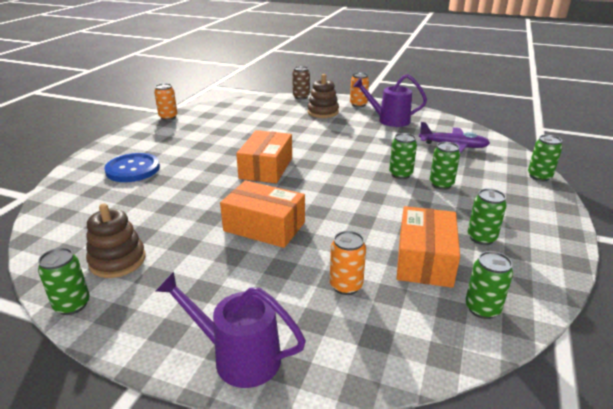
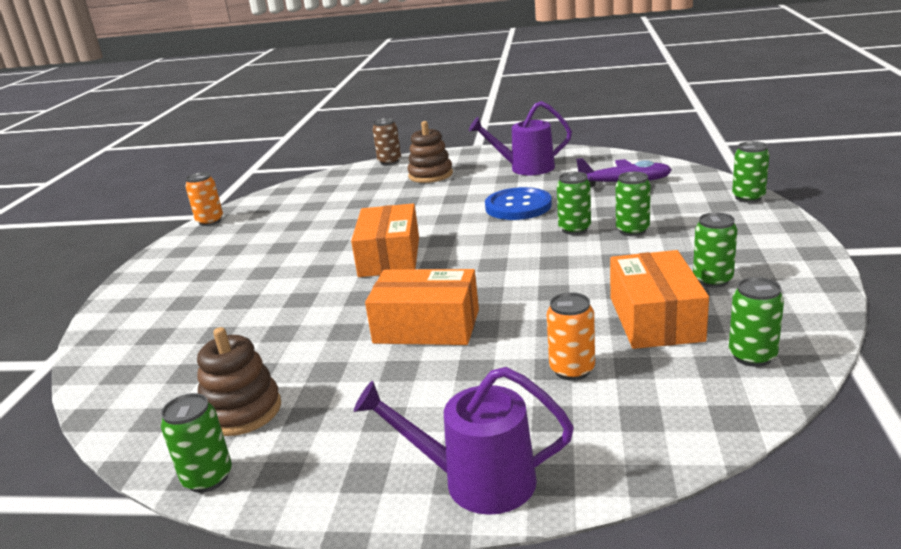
camera: 10 degrees left, 5 degrees down
blue button [104,153,160,182] -> blue button moved to [485,187,552,220]
orange can [350,73,369,107] -> none

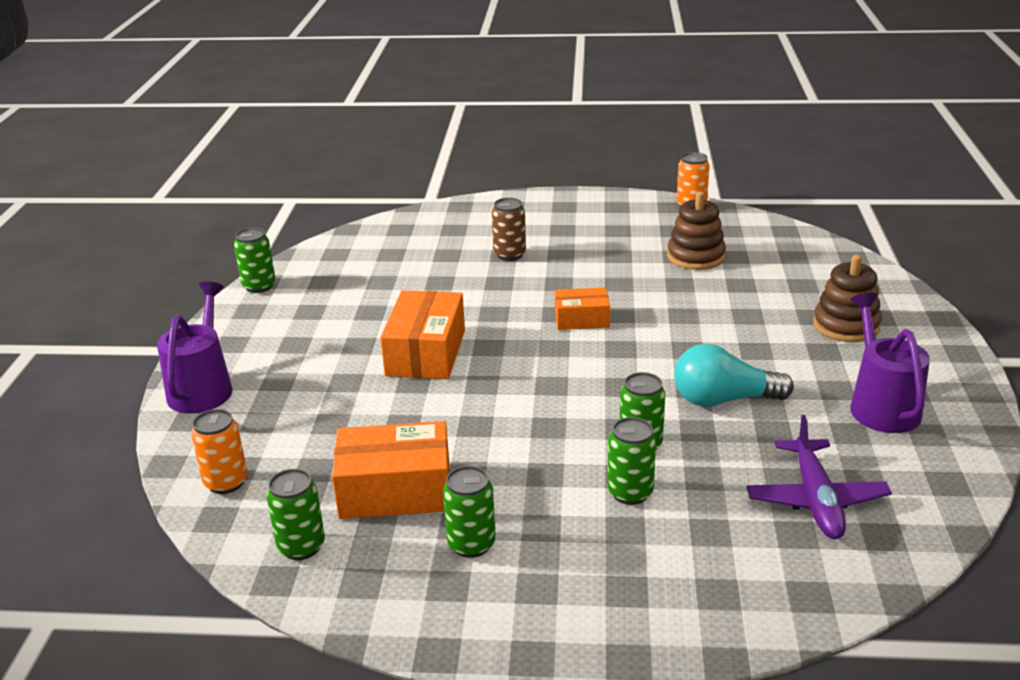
camera: 85 degrees right, 5 degrees up
brown stacking toy [197,327,281,436] -> brown stacking toy moved to [667,192,726,270]
orange box [351,203,419,277] -> orange box [555,287,610,330], size x0.59
brown can [373,118,401,165] -> brown can moved to [492,198,526,261]
blue button [485,187,552,220] -> turquoise light bulb [674,344,794,407]
orange can [547,292,595,381] -> orange can moved to [191,409,248,494]
green can [732,141,769,203] -> none

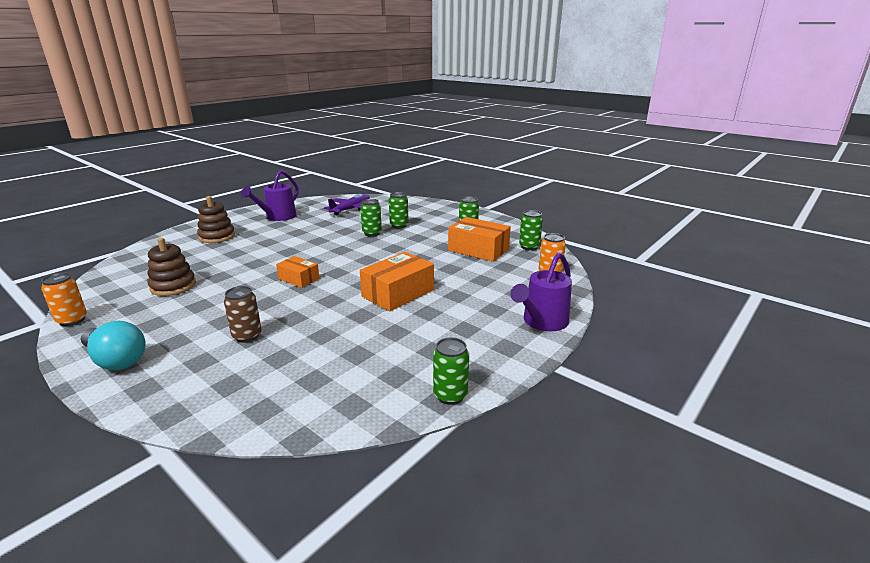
camera: 145 degrees left, 5 degrees down
turquoise light bulb [674,344,794,407] -> turquoise light bulb moved to [81,321,146,370]

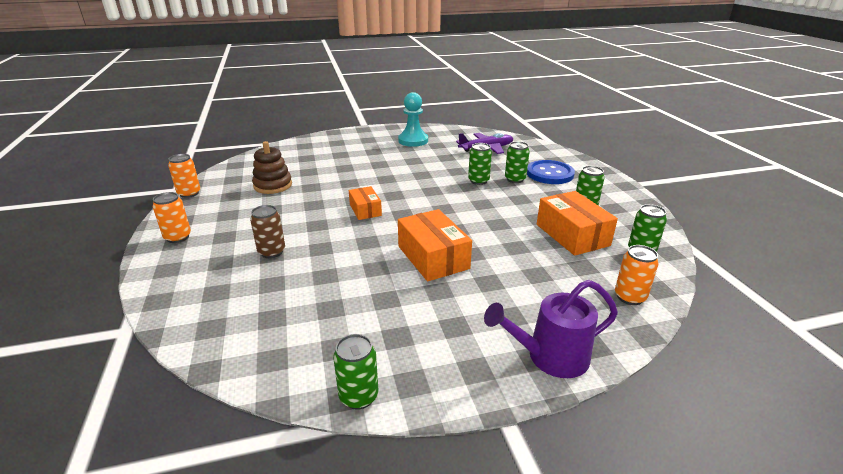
camera: 35 degrees right, 5 degrees up
turquoise light bulb [81,321,146,370] -> orange can [153,192,191,243]
brown stacking toy [197,196,235,243] -> none
purple watering can [241,170,299,221] -> turquoise pawn [398,92,428,147]
orange box [360,252,434,311] -> orange box turned 75 degrees clockwise [398,209,472,281]
none -> blue button [527,160,575,184]

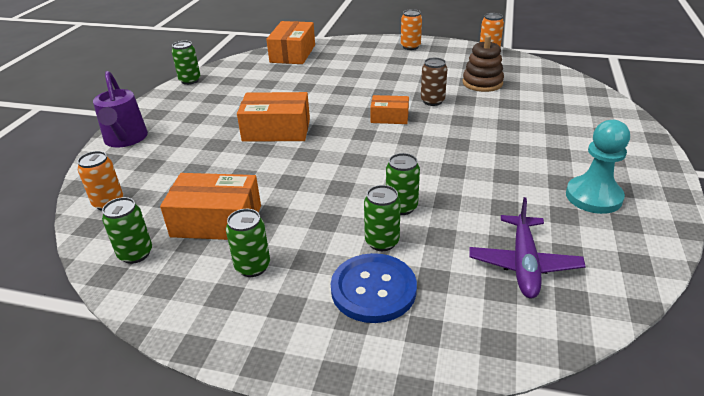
camera: 120 degrees right, 5 degrees up
brown can [250,205,285,258] -> brown can moved to [421,58,447,106]
purple watering can [484,280,618,378] -> purple watering can turned 150 degrees clockwise [93,71,148,147]
none -> orange box [266,21,315,64]

